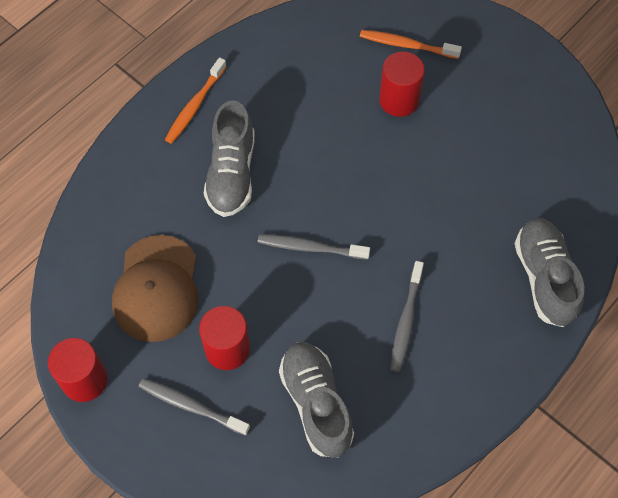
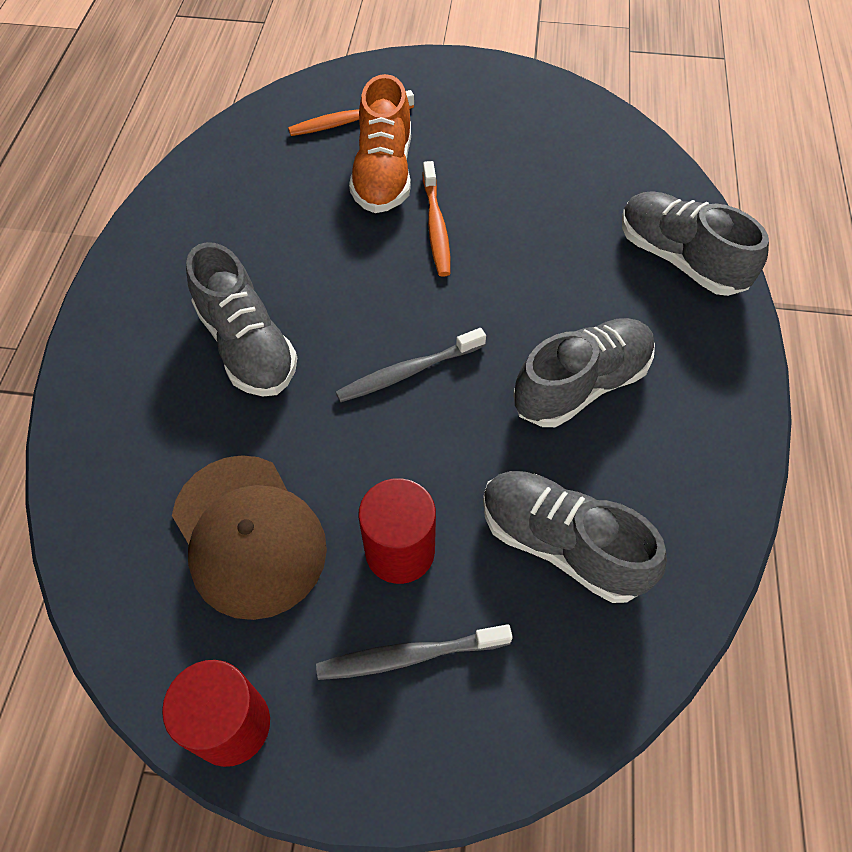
camera: 35 degrees left, 5 degrees down
orange toothbrush [165,57,227,144] -> orange toothbrush moved to [423,161,451,277]
red cylinder [379,51,425,117] -> orange shoe [349,74,411,213]
grey toothbrush [390,261,424,372] -> grey shoe [513,318,655,427]

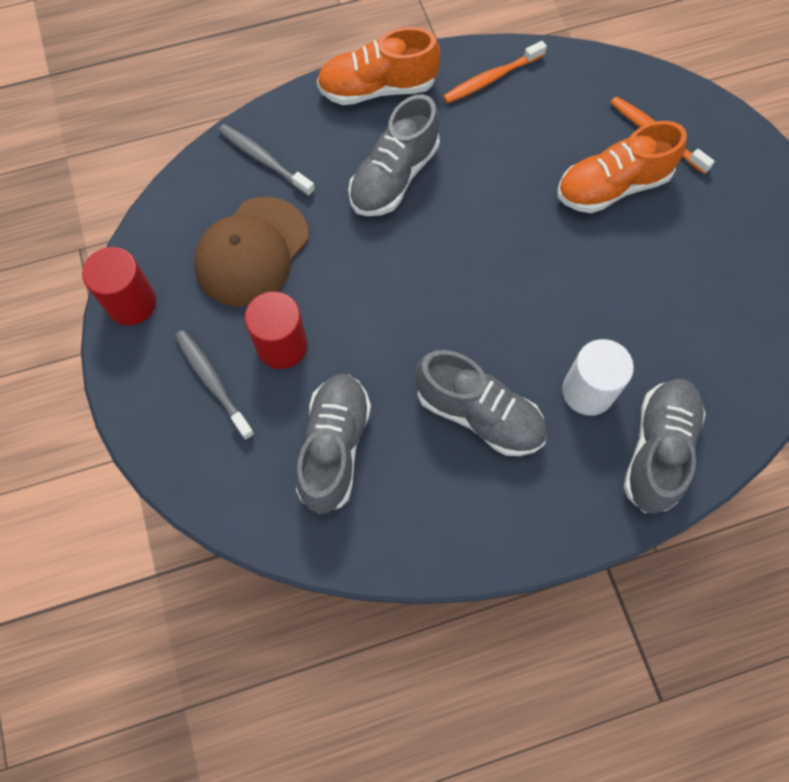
camera: 65 degrees right, 10 degrees up
grey toothbrush [336,328,486,402] -> grey toothbrush moved to [219,124,315,196]
orange toothbrush [423,161,451,277] -> orange toothbrush moved to [443,41,547,103]
none -> orange shoe [317,27,440,105]
none -> white cylinder [562,339,634,416]

